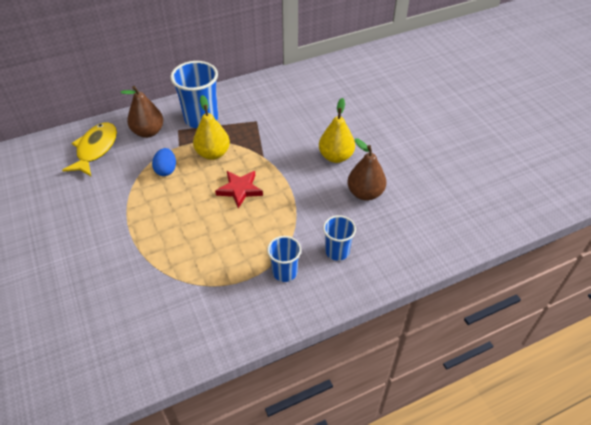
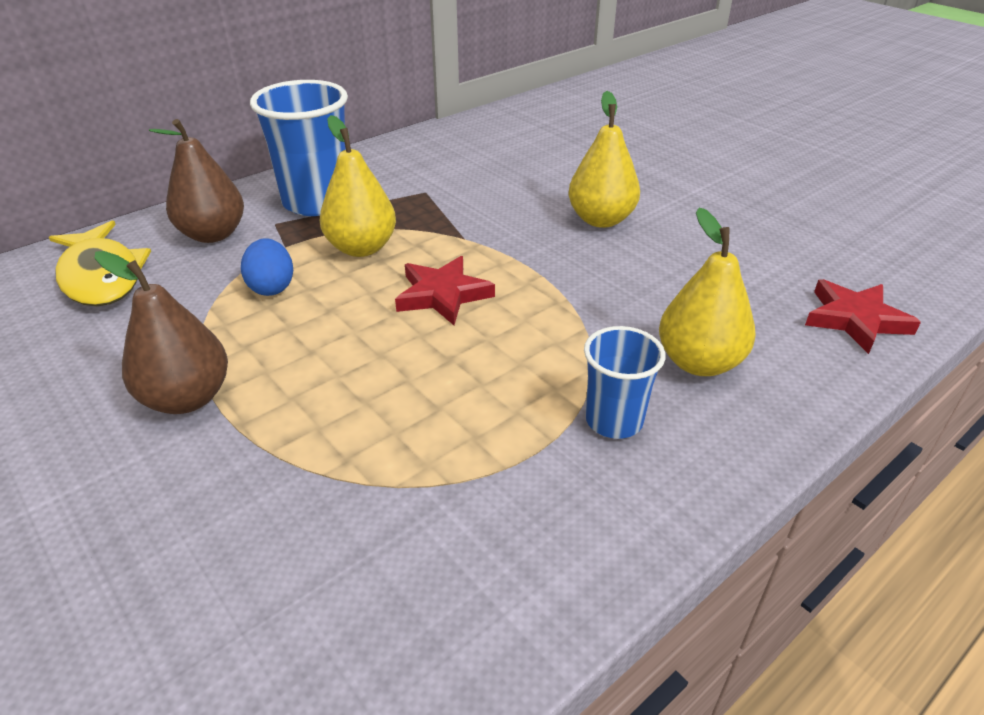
camera: 15 degrees left, 10 degrees down
yellow fish [62,123,117,176] -> yellow fish turned 150 degrees clockwise [49,221,151,306]
blue cup [323,215,356,261] -> yellow pear [659,208,756,376]
brown pear [347,138,386,201] -> brown pear moved to [95,251,228,414]
none -> red star [805,279,921,354]

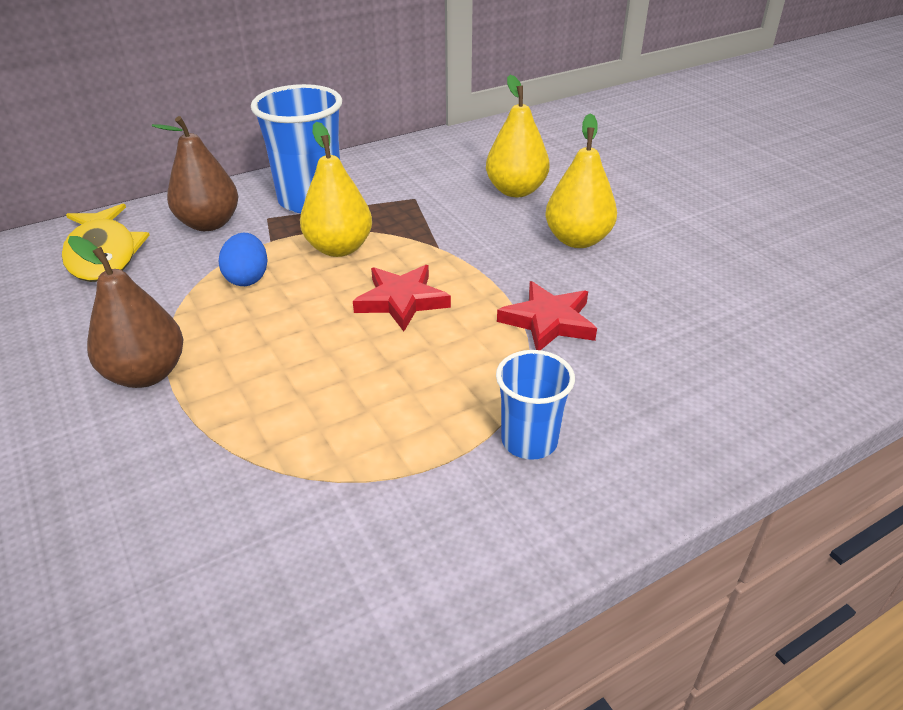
camera: 10 degrees right, 0 degrees up
yellow pear [659,208,756,376] -> yellow pear moved to [486,75,550,197]
red star [805,279,921,354] -> red star moved to [497,281,597,350]

